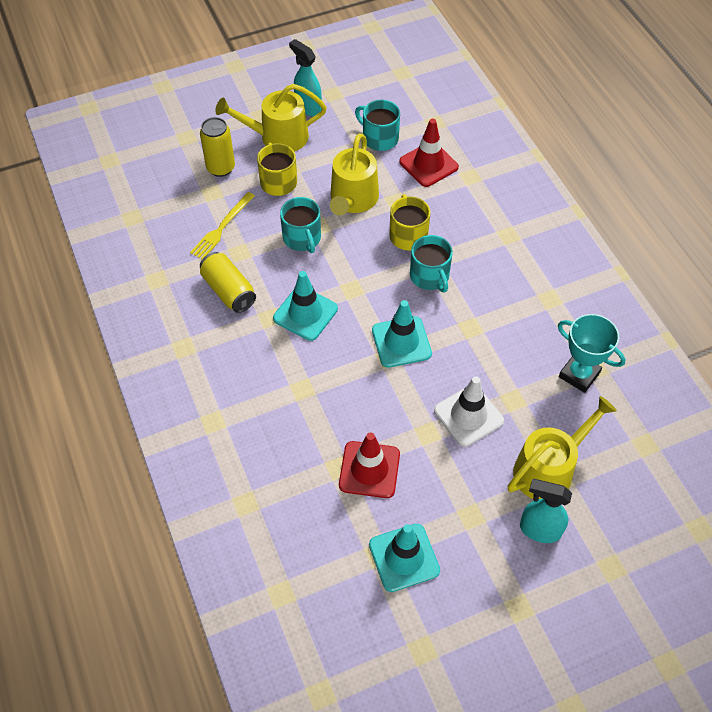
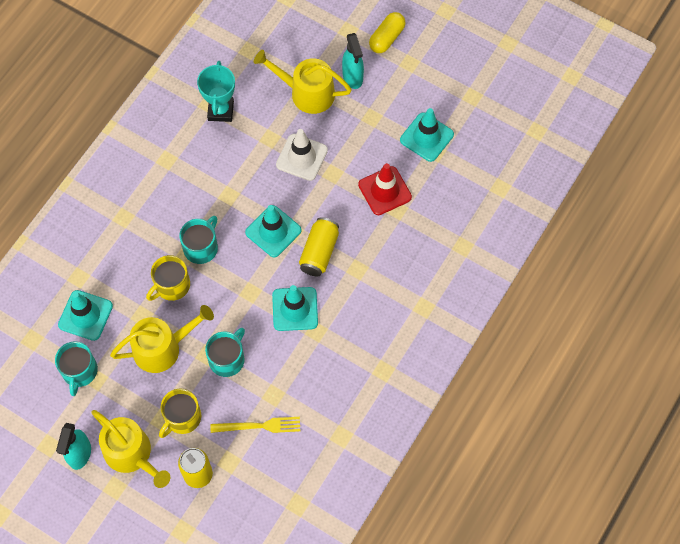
camera: 125 degrees left, 10 degrees up
yellow can [200,252,256,313] -> yellow can moved to [299,217,339,276]
red traffic cone [399,119,459,187] -> turquoise traffic cone [58,290,113,341]
none -> yellow capsule [369,12,406,53]

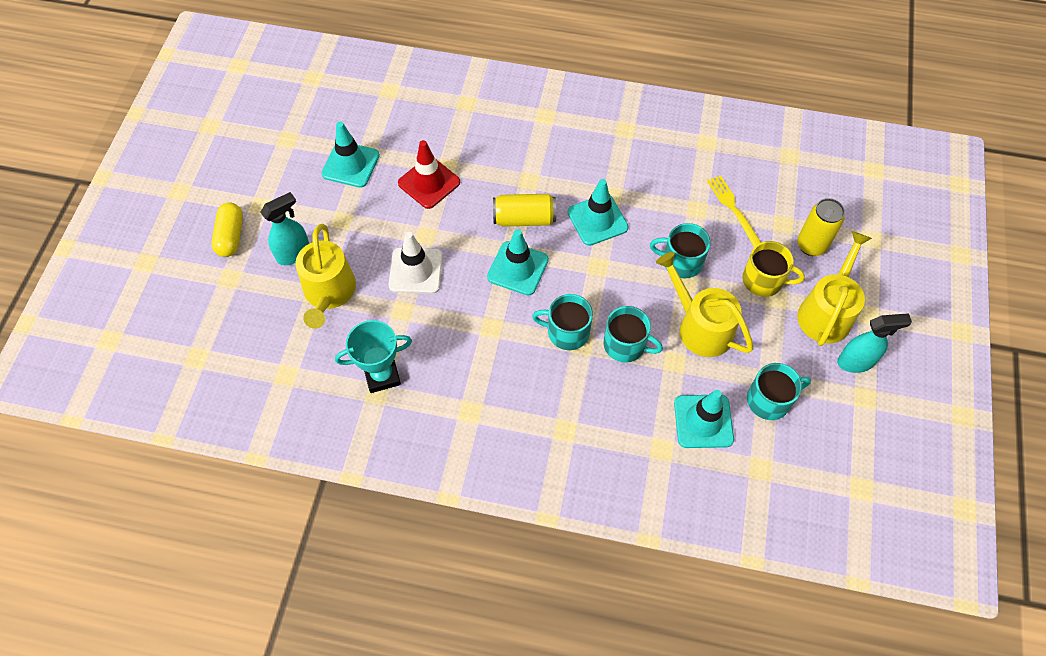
camera: 110 degrees left, 5 degrees down
yellow mug [146,255,190,301] -> turquoise mug [603,306,663,363]
yellow capsule [369,12,406,53] -> yellow capsule turned 75 degrees clockwise [211,202,243,257]

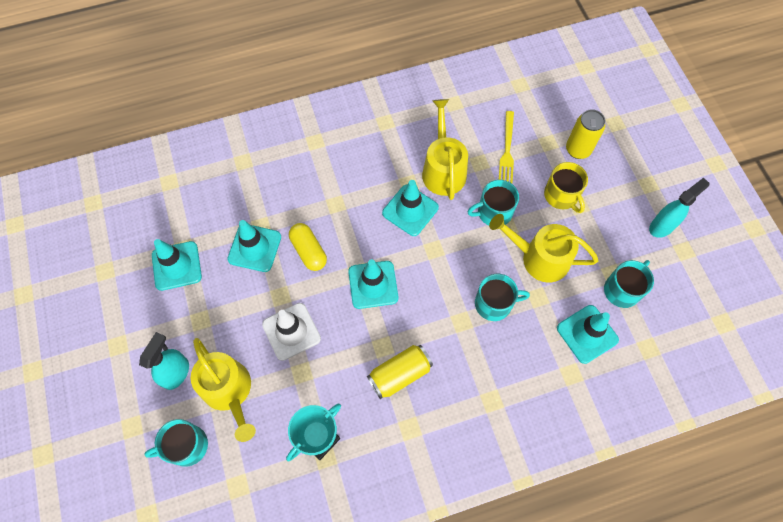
camera: 30 degrees left, 5 degrees up
yellow capsule [211,202,243,257] -> yellow capsule moved to [289,223,327,271]
red traffic cone [398,140,460,209] -> turquoise traffic cone [228,220,281,272]
yellow can [493,194,556,227] -> yellow can moved to [367,345,433,399]
turquoise mug [532,294,593,350] -> turquoise mug moved to [145,419,208,467]
yellow fork [707,175,761,247] -> yellow fork turned 120 degrees counterclockwise [499,111,514,183]
yellow mug [742,241,805,297] -> yellow mug turned 75 degrees clockwise [544,162,588,213]
yellow watering can [797,231,872,346] -> yellow watering can moved to [422,99,468,200]

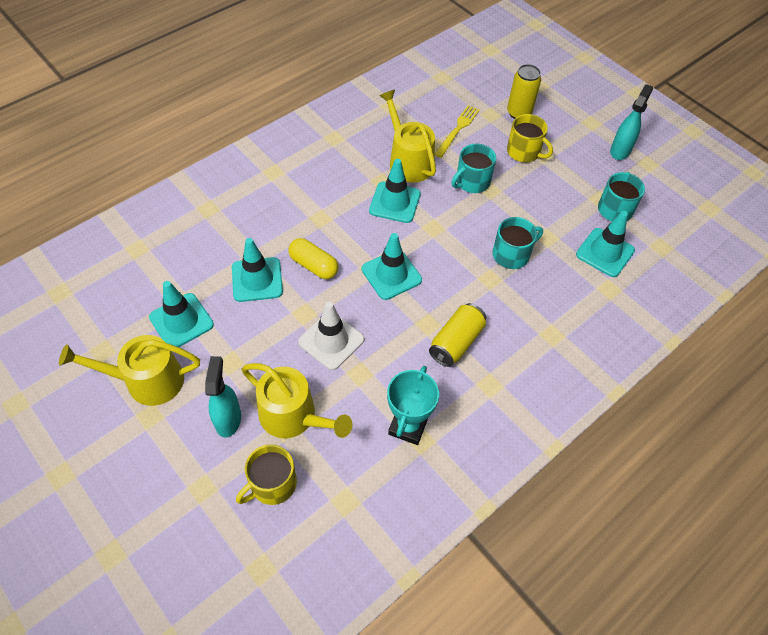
camera: 25 degrees left, 10 degrees down
turquoise mug [145,419,208,467] -> yellow mug [236,444,297,505]
yellow watering can [489,214,599,283] -> yellow watering can moved to [59,335,200,406]
yellow fork [499,111,514,183] -> yellow fork turned 135 degrees counterclockwise [435,105,480,158]

